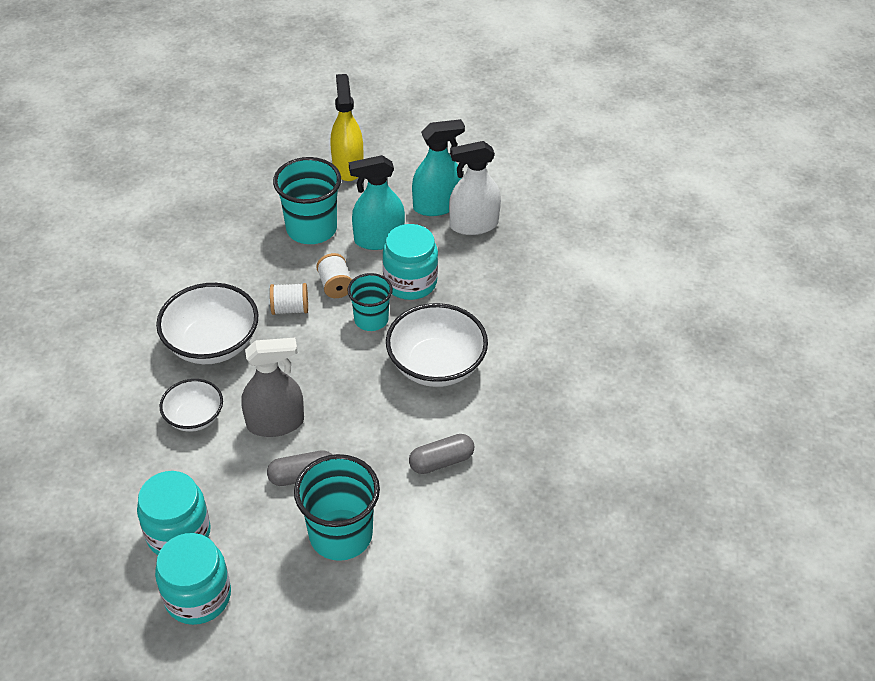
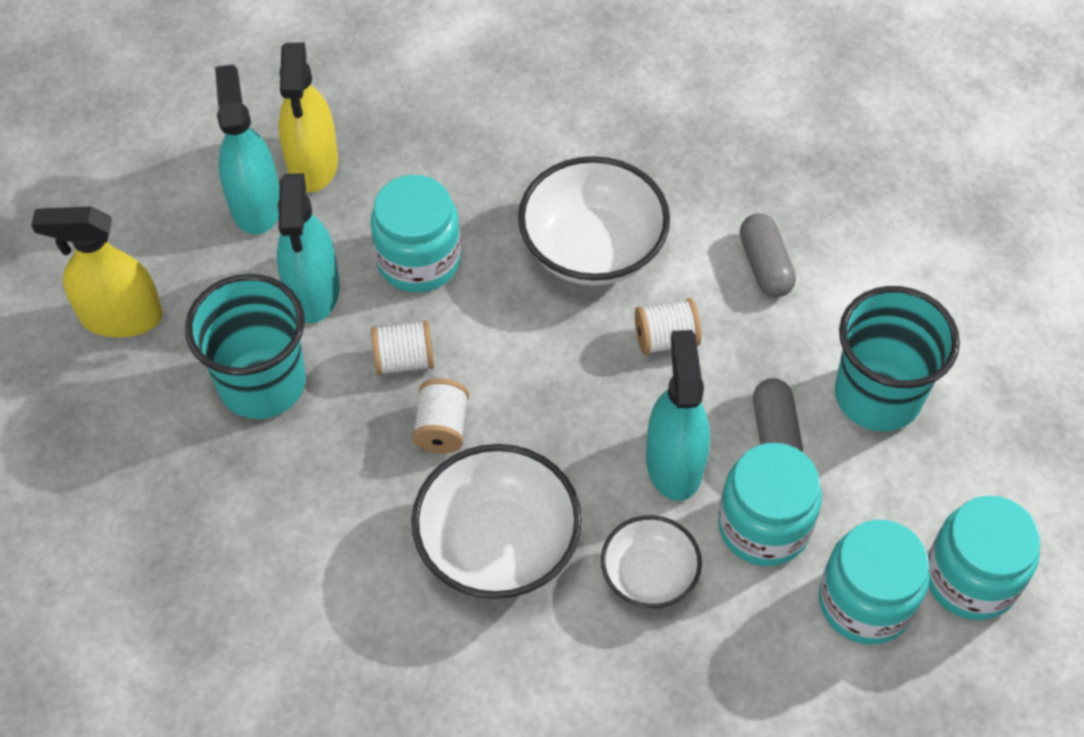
camera: 80 degrees left, 10 degrees up
grey spray bottle [241,338,304,437] -> turquoise spray bottle [646,330,710,501]
turquoise cup [347,273,393,331] -> none
white spray bottle [449,141,501,235] -> yellow spray bottle [278,42,338,192]
none -> white spool [635,298,701,355]
none -> turquoise jar [718,443,822,566]

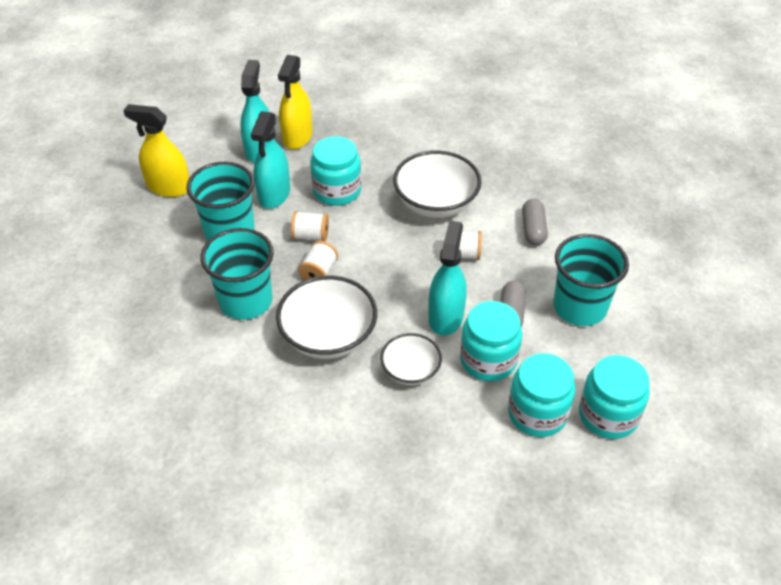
camera: 15 degrees right, 10 degrees down
none -> turquoise cup [200,228,274,320]

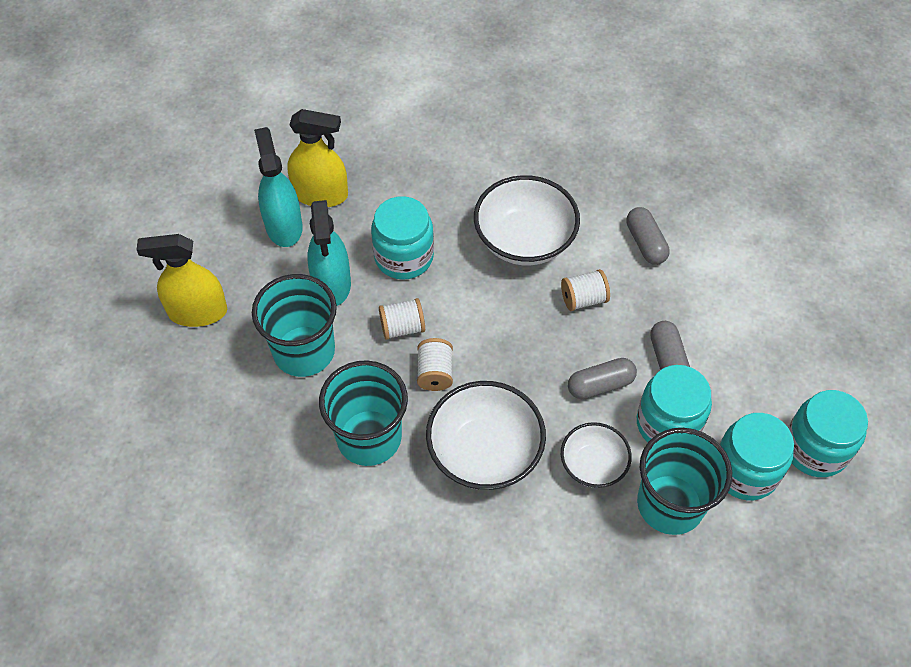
camera: 20 degrees left, 10 degrees up
yellow spray bottle [278,55,313,149] -> yellow spray bottle turned 75 degrees counterclockwise [288,109,348,207]
turquoise spray bottle [428,221,467,336] -> grey capsule [568,358,637,399]
turquoise cup [553,234,629,326] -> turquoise cup moved to [637,428,732,535]

